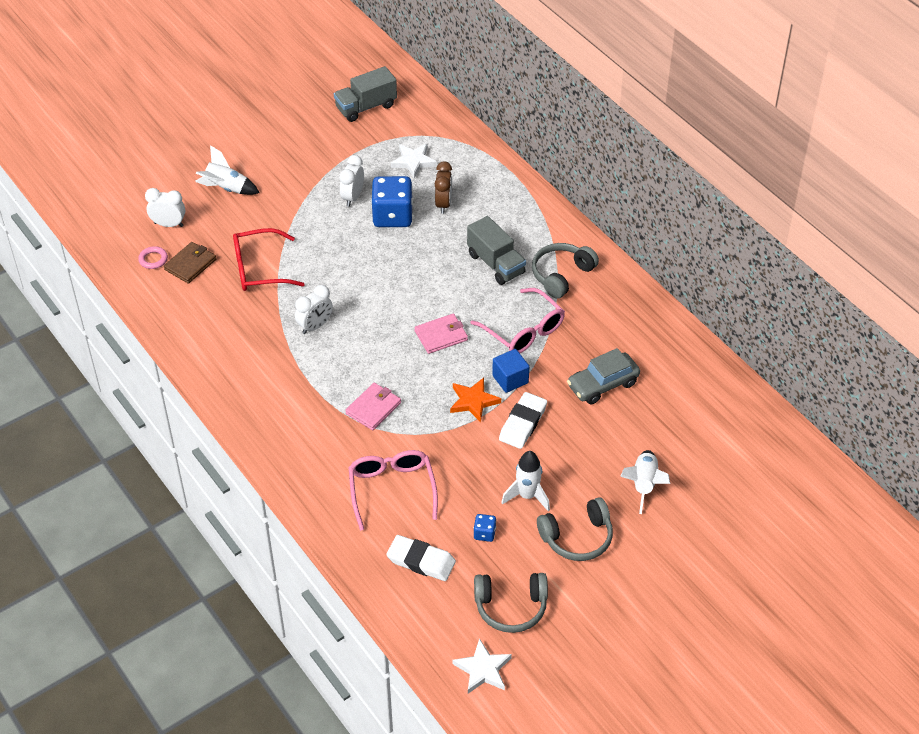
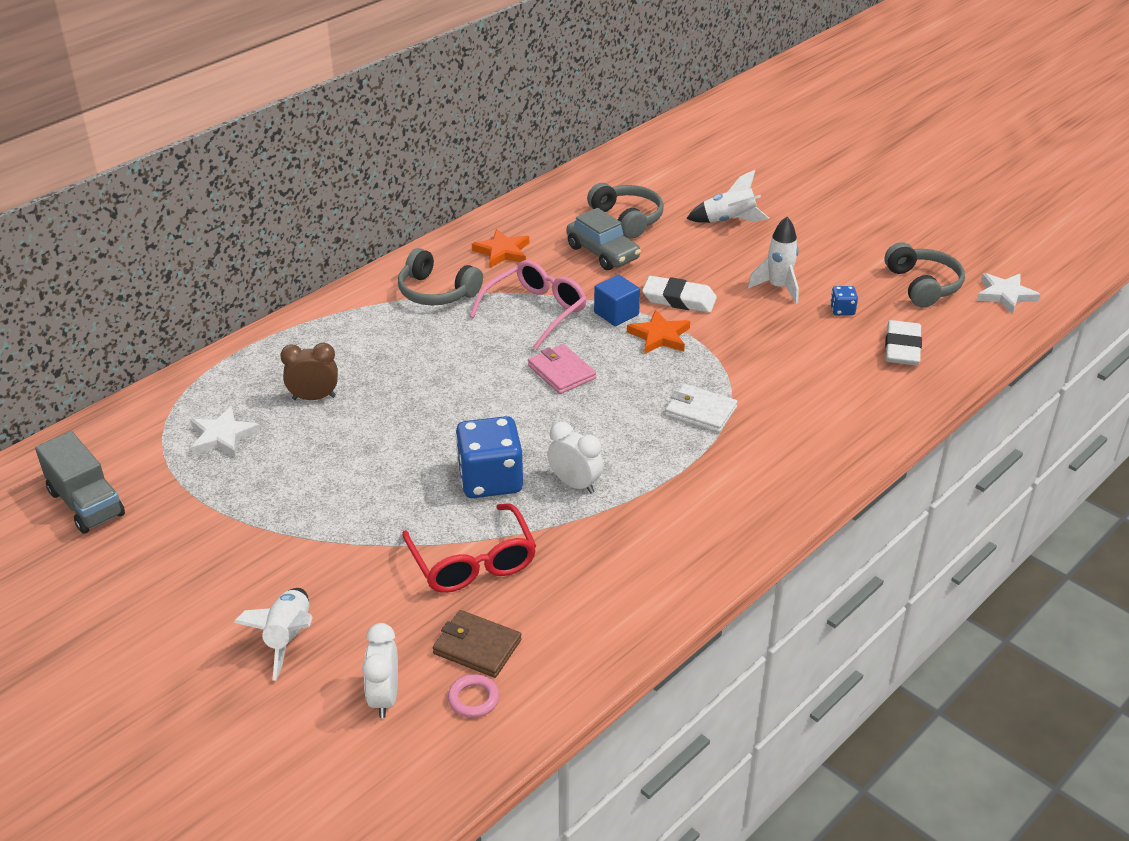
camera: 100 degrees left, 10 degrees down
white clock [340,155,364,207] -> none
pink wallet [345,383,401,430] -> white wallet [665,384,737,433]
pink glasses [348,450,438,531] -> none
blue dice [371,176,413,227] -> blue dice moved to [456,416,523,498]
grey truck [467,216,526,285] -> none
grey headphones [537,497,613,561] -> grey headphones moved to [587,183,664,239]
none -> orange star [472,229,529,268]

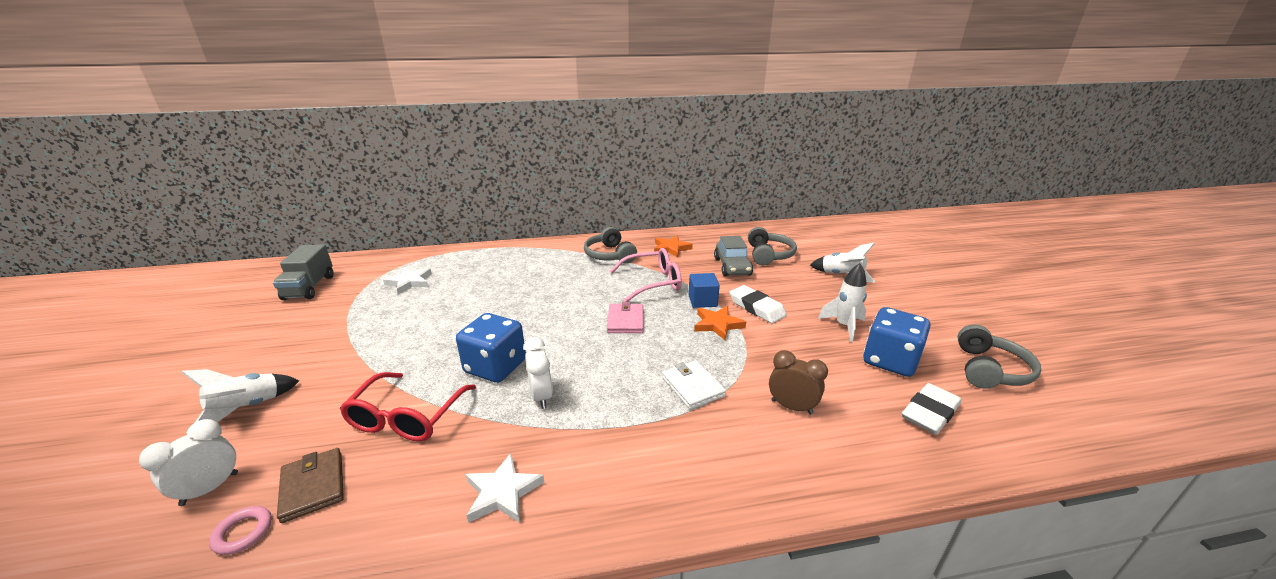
camera: 35 degrees right, 10 degrees down
brown clock [280,343,338,400] -> brown clock moved to [769,350,828,414]
blue dice [830,286,858,315] -> blue dice [863,307,931,377], size x2.24
white star [977,273,1041,314] -> white star moved to [466,453,544,523]

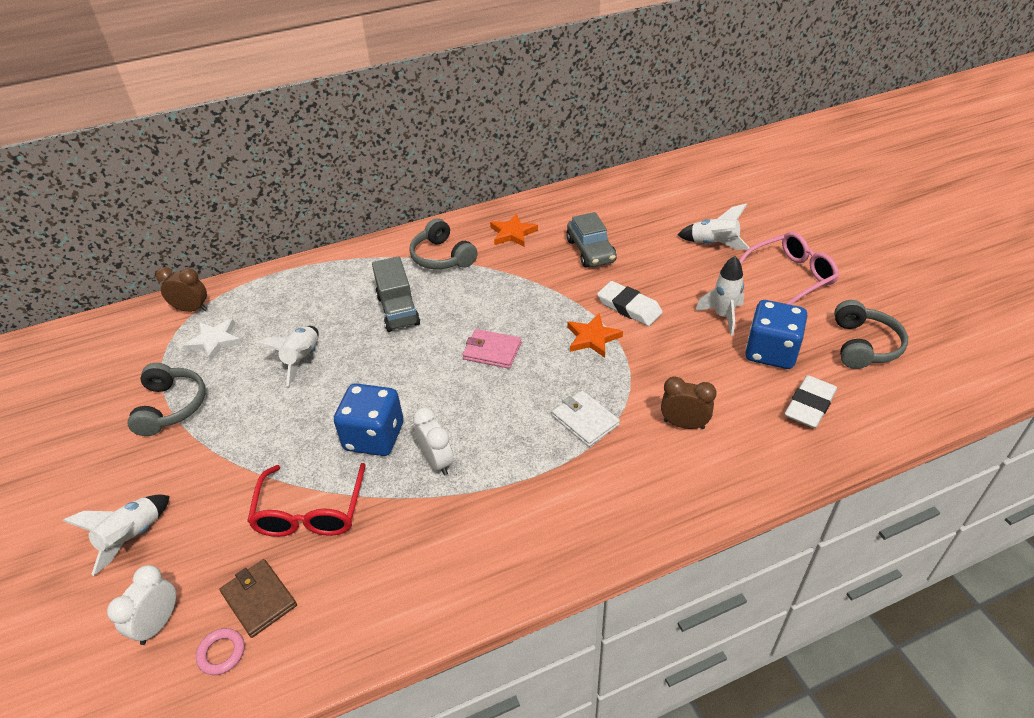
camera: 10 degrees left, 15 degrees up
grey truck [273,244,333,300] -> grey truck moved to [372,256,420,332]
white star [466,453,544,523] -> none
pink wallet [607,302,643,333] -> pink wallet turned 60 degrees counterclockwise [462,329,522,369]
pink glasses [610,248,682,302] -> pink glasses moved to [739,232,839,305]
blue cube [688,273,720,308] -> none
grey headphones [748,227,797,265] -> grey headphones moved to [127,363,206,436]
none -> brown clock [156,267,207,312]
none -> white rocket [257,326,319,386]

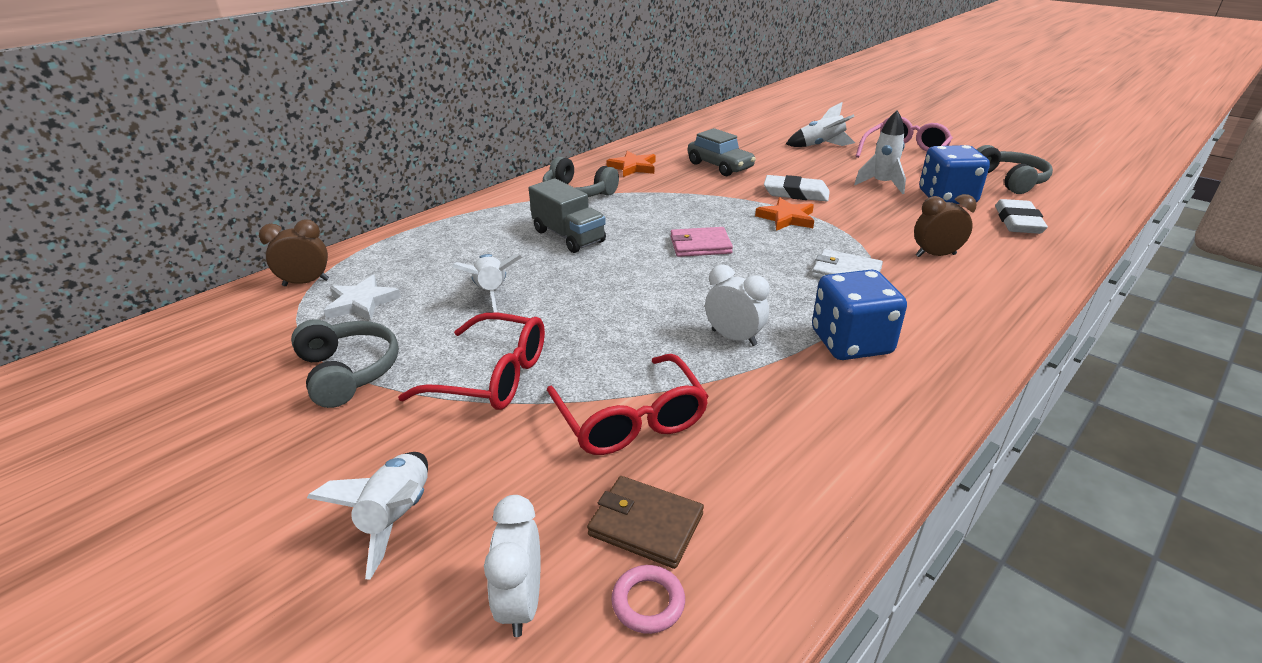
camera: 25 degrees left, 10 degrees down
blue dice [334,383,403,456] -> blue dice moved to [812,270,907,360]
none -> red glasses [398,313,545,410]

